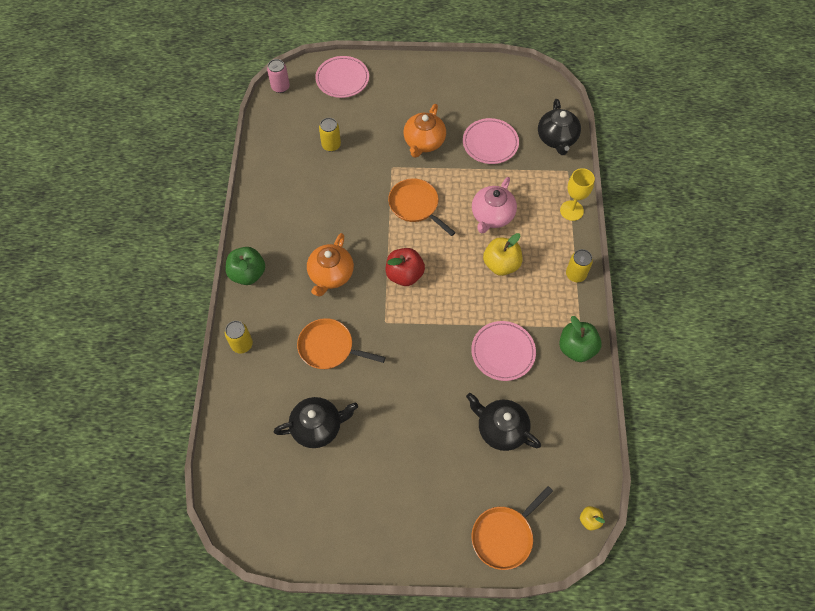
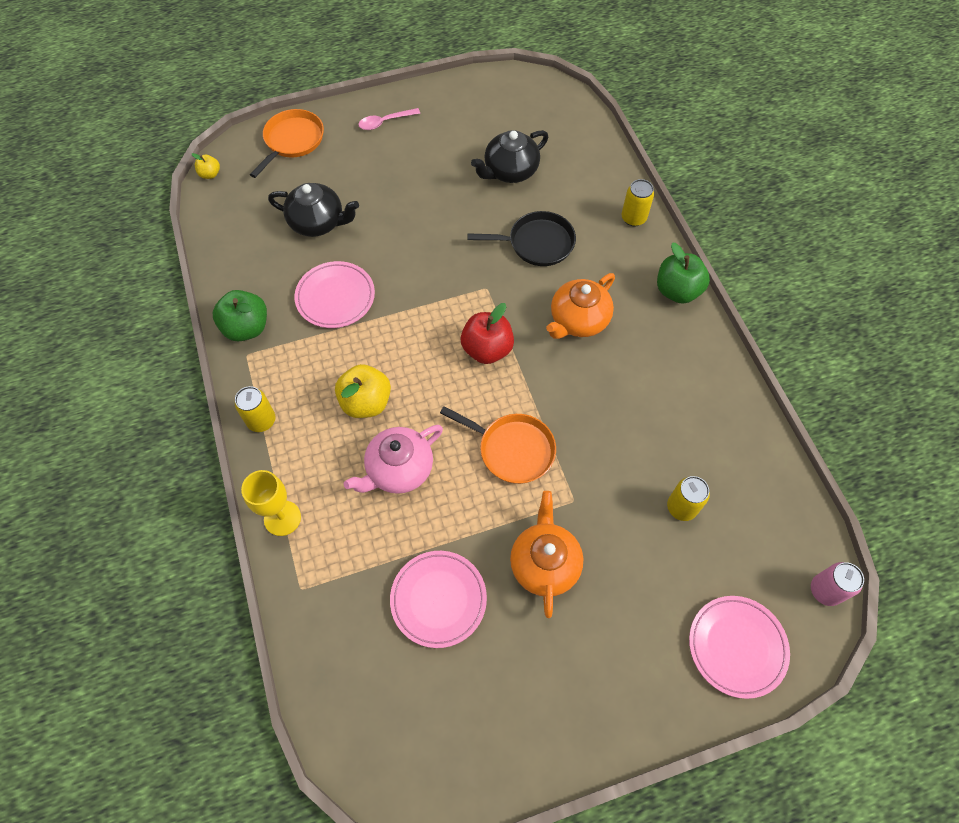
camera: 160 degrees right, 0 degrees up
orange pan [297,318,386,369] -> black pan [467,211,576,266]
orange teapot [307,233,354,297] -> orange teapot turned 135 degrees counterclockwise [546,273,615,339]
pink teapot [472,177,517,233] -> pink teapot turned 135 degrees counterclockwise [344,425,443,494]
black teapot [538,99,581,155] -> none
none -> pink spoon [358,108,420,130]

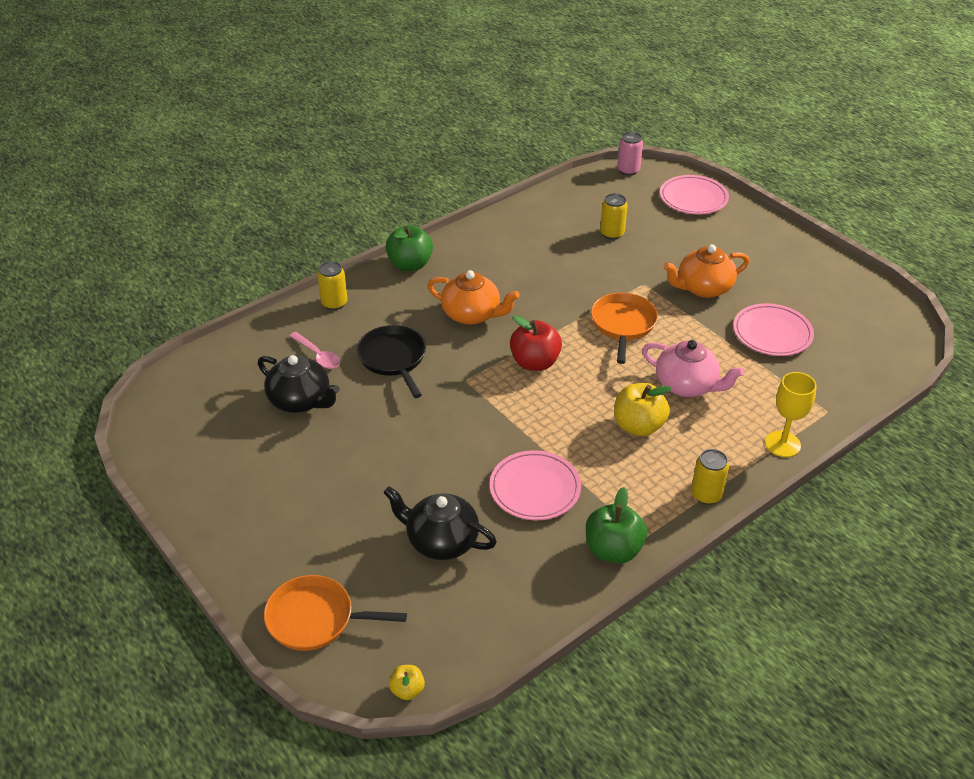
camera: 110 degrees left, 20 degrees down
black teapot [268,183,359,237] -> black teapot turned 60 degrees counterclockwise [383,486,497,560]
pink spoon [358,108,420,130] -> pink spoon moved to [289,332,340,369]

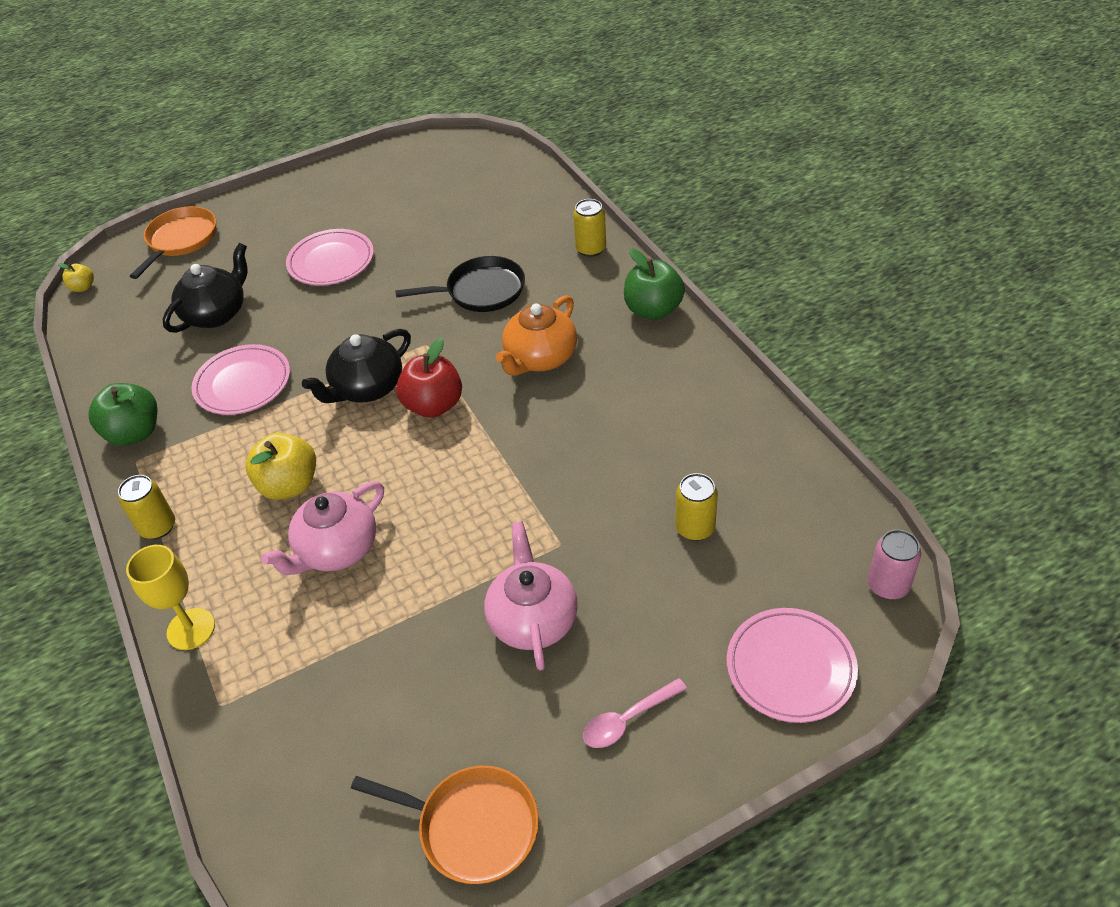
camera: 105 degrees right, 5 degrees up
black teapot [258,355,340,413] -> black teapot moved to [302,329,411,403]
pink spoon [289,332,340,369] -> pink spoon moved to [583,678,687,748]
orange pan [591,293,658,364] -> orange pan moved to [351,766,539,884]
orange teapot [663,244,749,298] -> pink teapot [484,521,578,671]
pink plate [733,303,814,356] -> pink plate moved to [286,229,374,286]

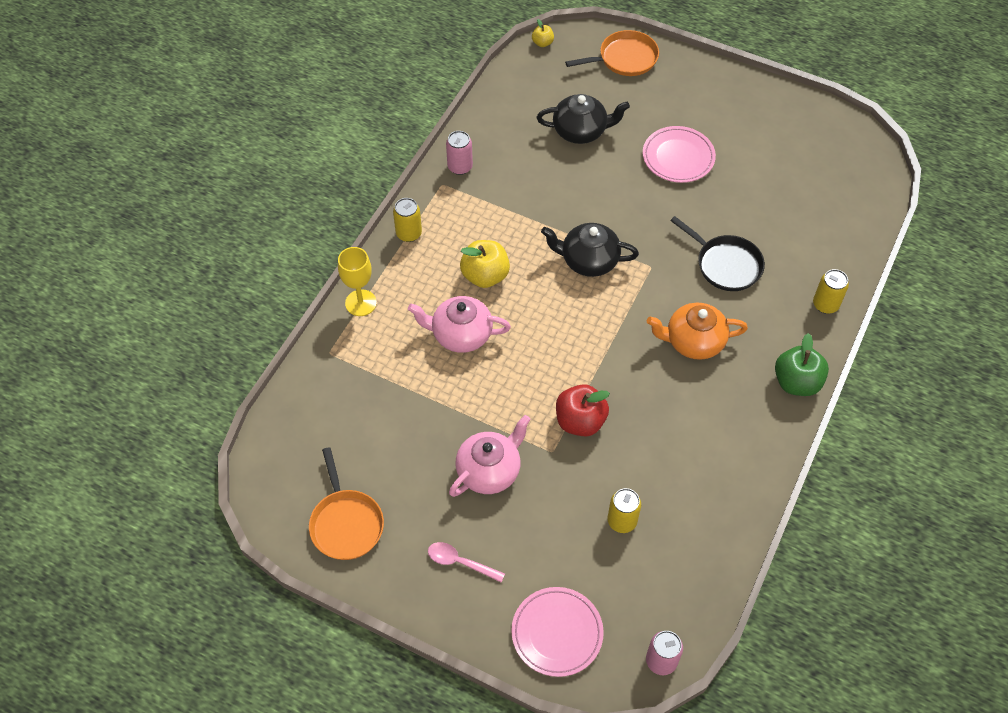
camera: 50 degrees right, 10 degrees up
green apple [89,383,157,446] -> pink can [446,131,473,175]
pink plate [191,344,290,415] -> none
red apple [396,338,462,418] -> red apple moved to [556,384,610,437]

